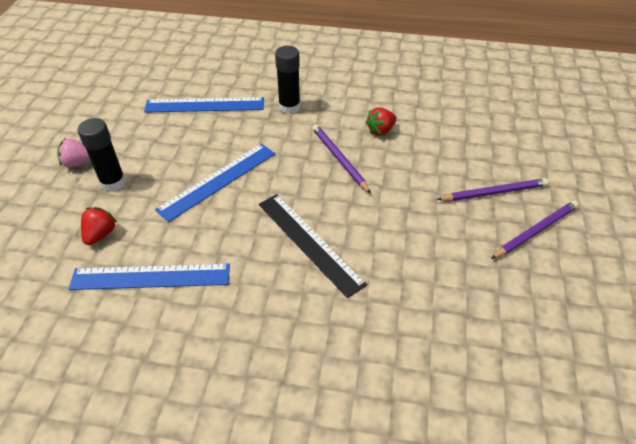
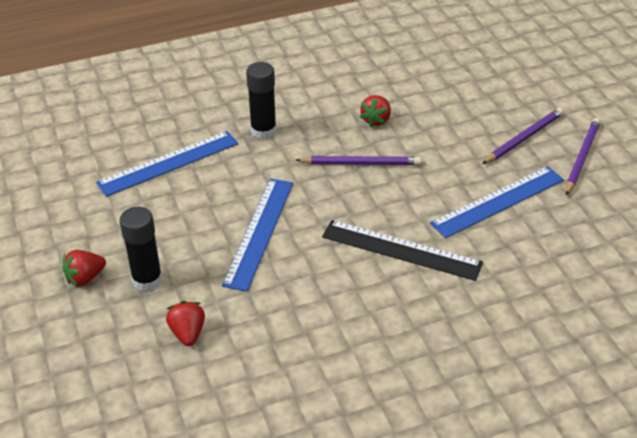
camera: 30 degrees left, 5 degrees down
pink strawberry [57,138,91,167] -> red strawberry [62,250,106,287]
blue ruler [69,263,230,290] -> blue ruler moved to [430,166,564,238]
purple pencil [312,124,371,193] -> purple pencil turned 150 degrees clockwise [296,156,421,165]

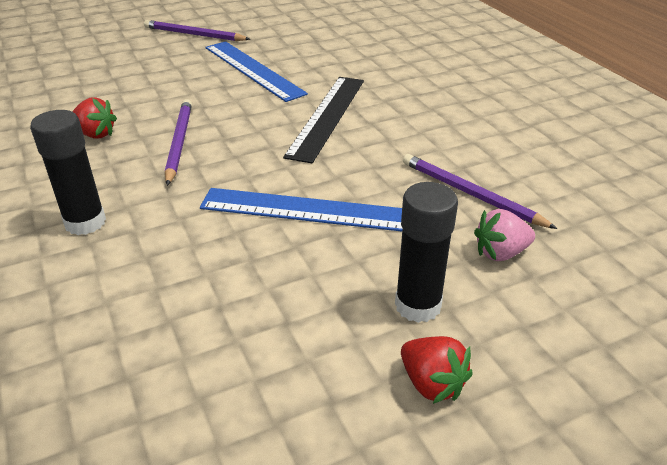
camera: 95 degrees left, 5 degrees down
blue ruler [96,131,238,197] -> none
red strawberry [166,301,205,346] -> pink strawberry [474,209,535,261]
purple pencil [482,108,563,164] -> purple pencil moved to [403,154,557,229]

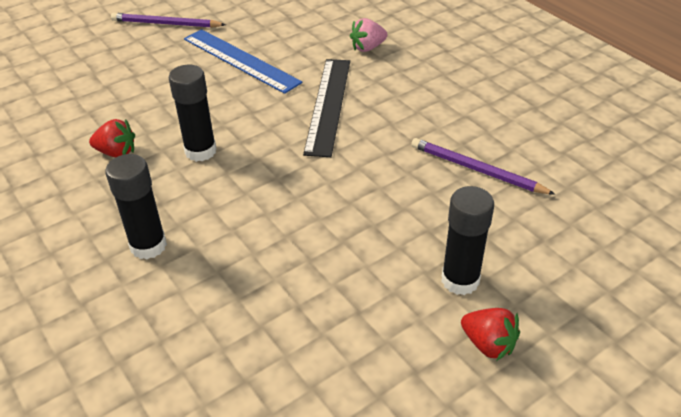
camera: 10 degrees left, 5 degrees up
purple pencil [165,99,192,186] -> black glue stick [169,65,217,162]
blue ruler [200,188,403,231] -> none
pink strawberry [474,209,535,261] -> pink strawberry moved to [350,18,388,52]

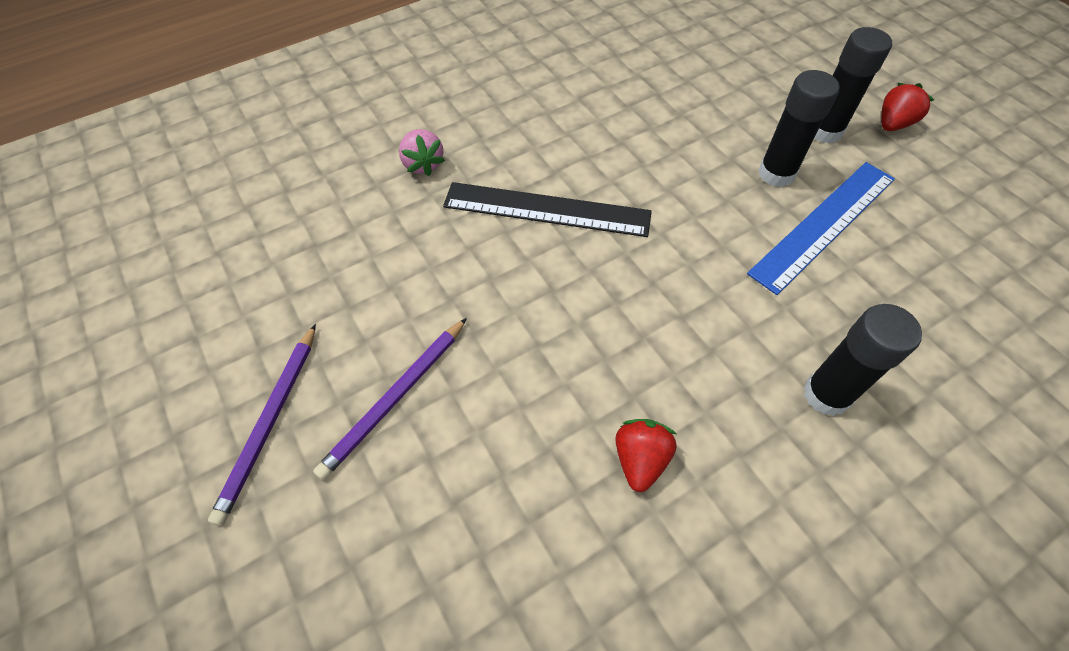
camera: 85 degrees left, 15 degrees up
black glue stick [169,65,217,162] -> black glue stick moved to [758,70,840,187]
blue ruler [184,29,302,94] -> blue ruler moved to [747,162,895,295]
purple pencil [411,138,556,195] -> purple pencil moved to [313,318,467,480]

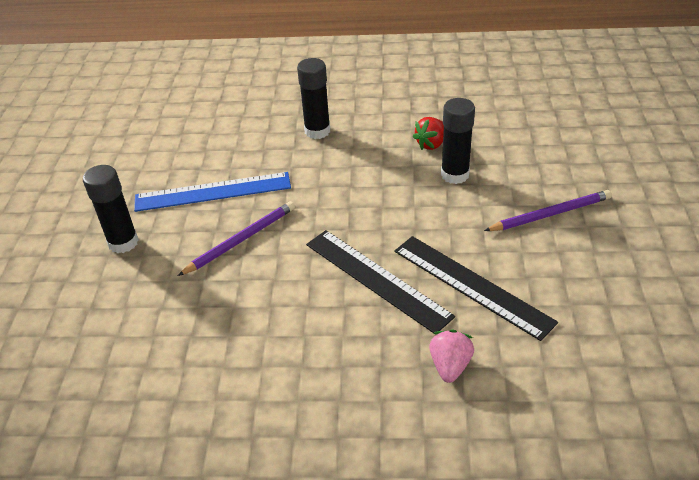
camera: 145 degrees left, 15 degrees down
purple pencil [208,324,316,526] -> purple pencil moved to [178,201,295,276]
black glue stick [758,70,840,187] -> black glue stick moved to [441,98,475,184]
red strawberry [881,83,934,131] -> none
none -> black ruler [394,236,558,341]

